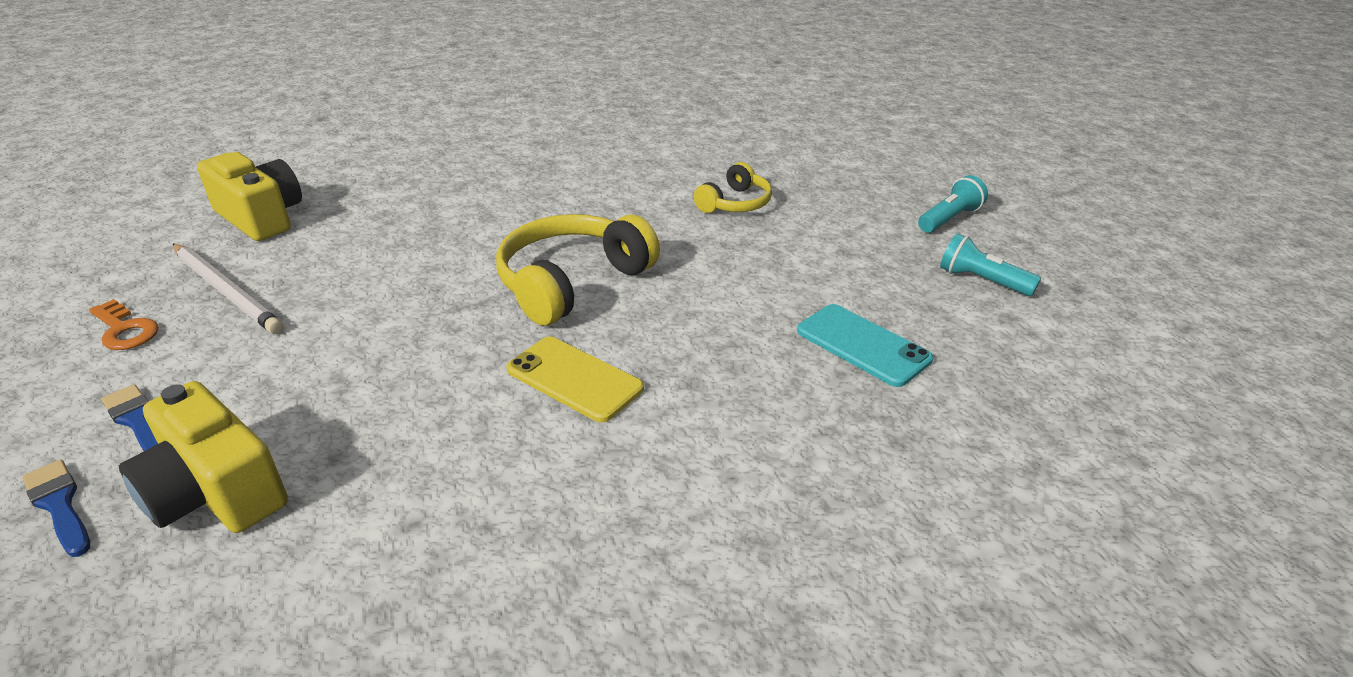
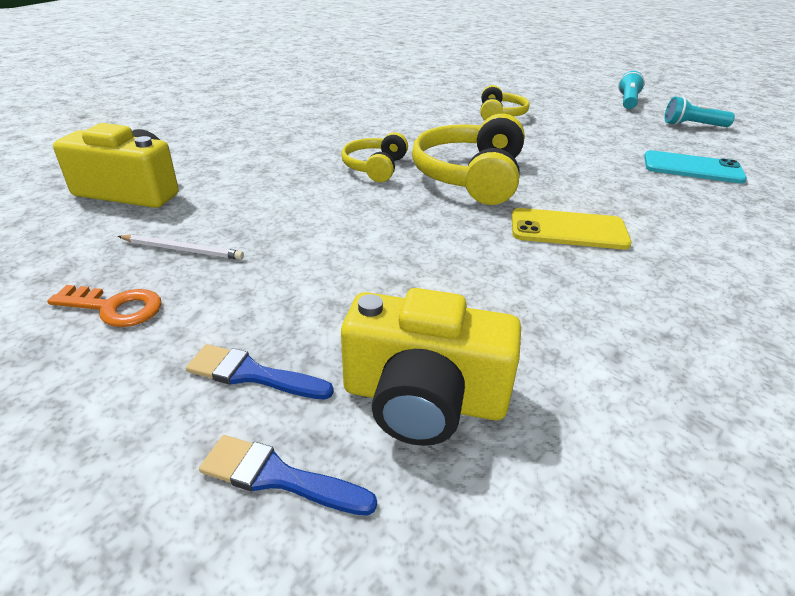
camera: 30 degrees left, 0 degrees up
white pencil [173,244,283,334] -> white pencil [118,234,244,260], size x0.57
none -> yellow headphones [341,132,408,182]

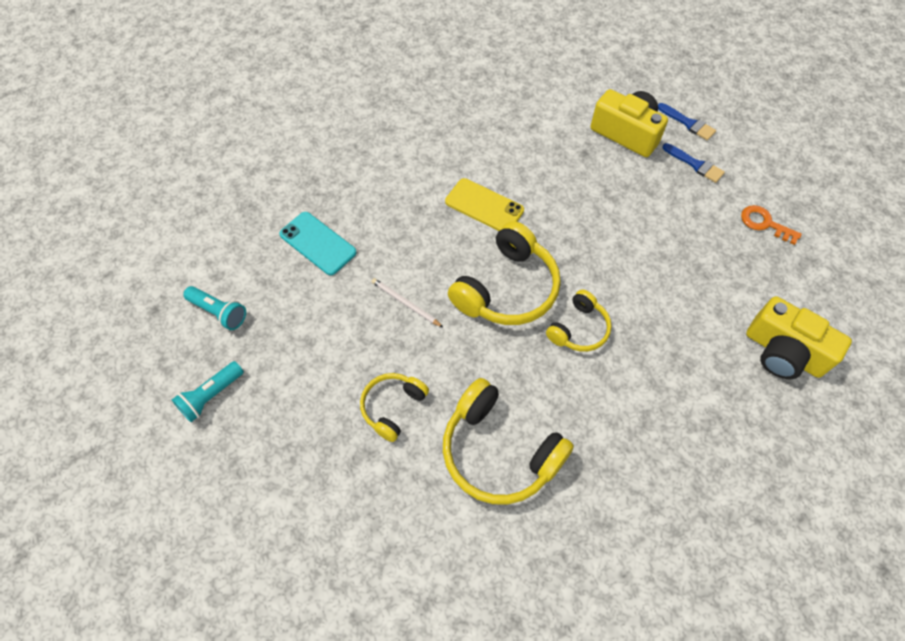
camera: 155 degrees left, 25 degrees up
white pencil [118,234,244,260] -> white pencil moved to [371,278,443,327]
none -> yellow headphones [443,378,574,505]

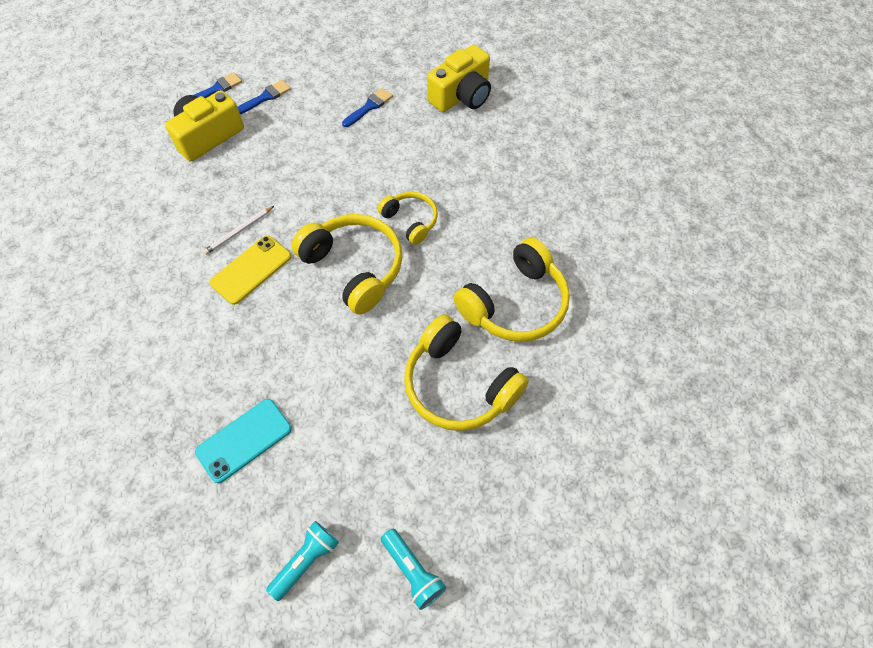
camera: 80 degrees left, 0 degrees up
yellow headphones [360,373,429,442] -> yellow headphones [404,314,529,431], size x1.75
white pencil [371,278,443,327] -> white pencil moved to [203,206,274,255]
orange key [741,205,802,245] -> none
none -> blue brush [342,88,393,127]

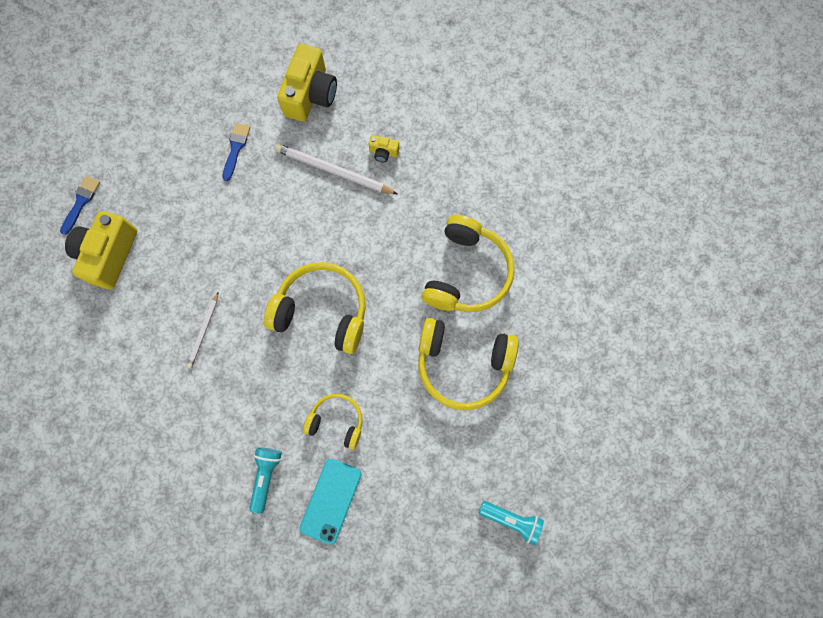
camera: 30 degrees left, 15 degrees up
yellow phone [210,235,291,305] -> none
blue brush [238,80,291,114] -> none
turquoise flashlight [266,521,339,601] -> turquoise flashlight moved to [249,448,282,513]
yellow headphones [378,192,438,245] -> yellow headphones moved to [303,394,363,450]
none -> white pencil [275,144,397,194]
none -> yellow camera [368,135,399,162]

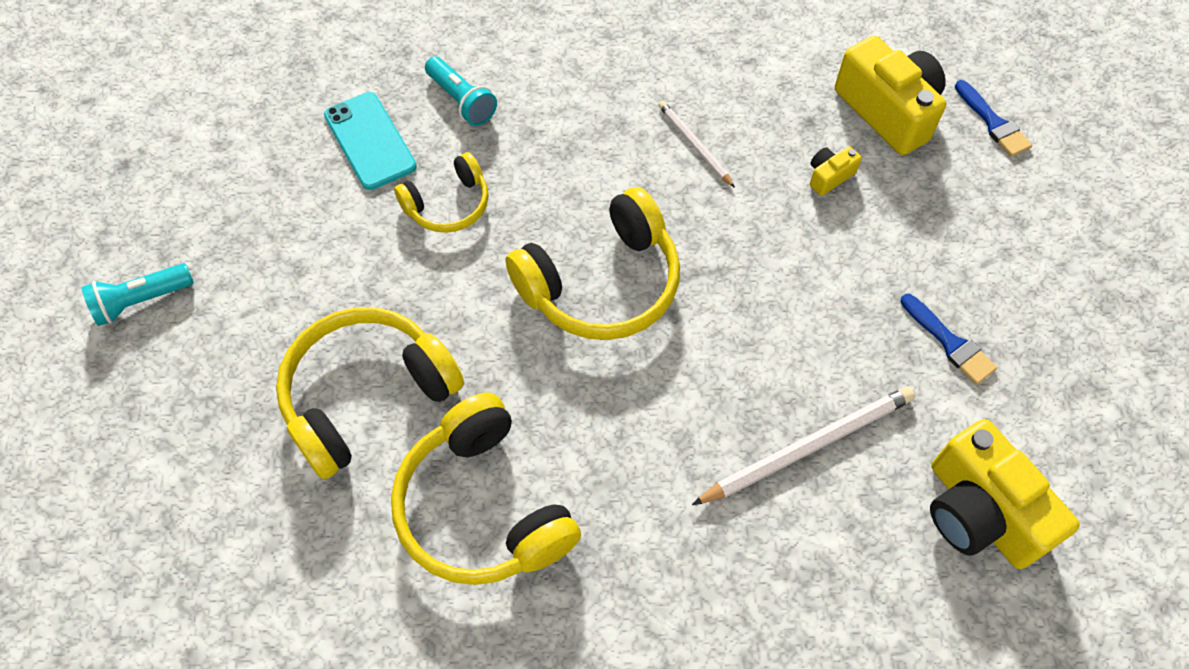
camera: 130 degrees right, 15 degrees down
yellow camera [368,135,399,162] -> yellow camera moved to [810,147,862,196]

